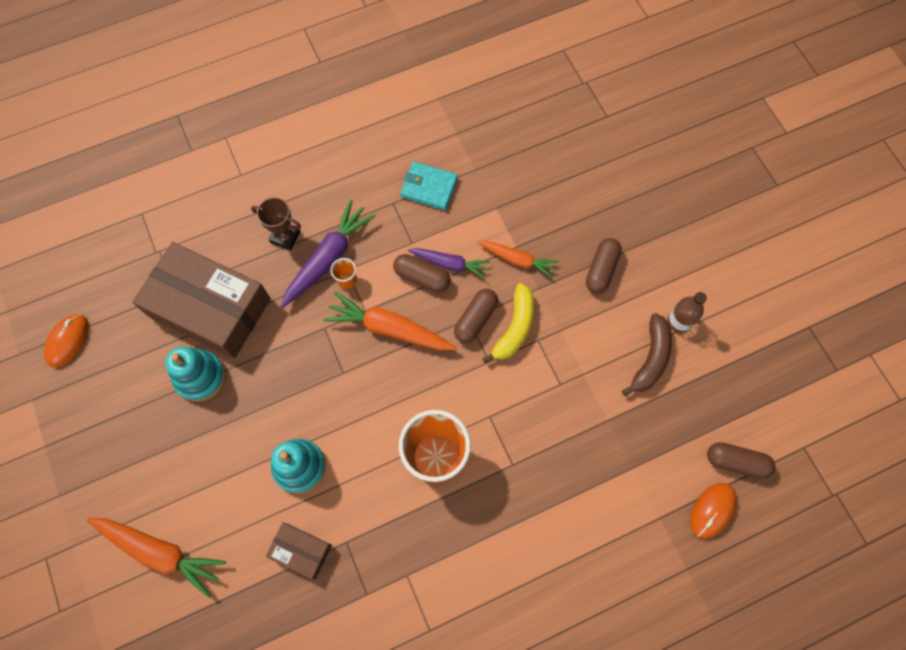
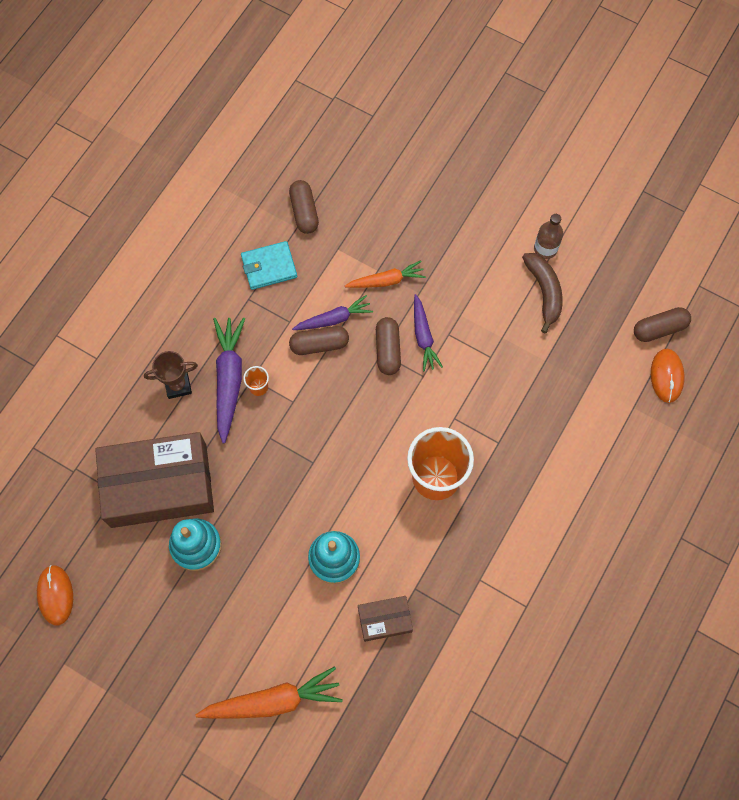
camera: 35 degrees left, 0 degrees up
orange carrot [323,292,457,351] -> none
yellow banana [482,283,534,364] -> purple carrot [414,294,443,371]
brown capsule [586,238,622,294] -> brown capsule moved to [289,180,319,234]

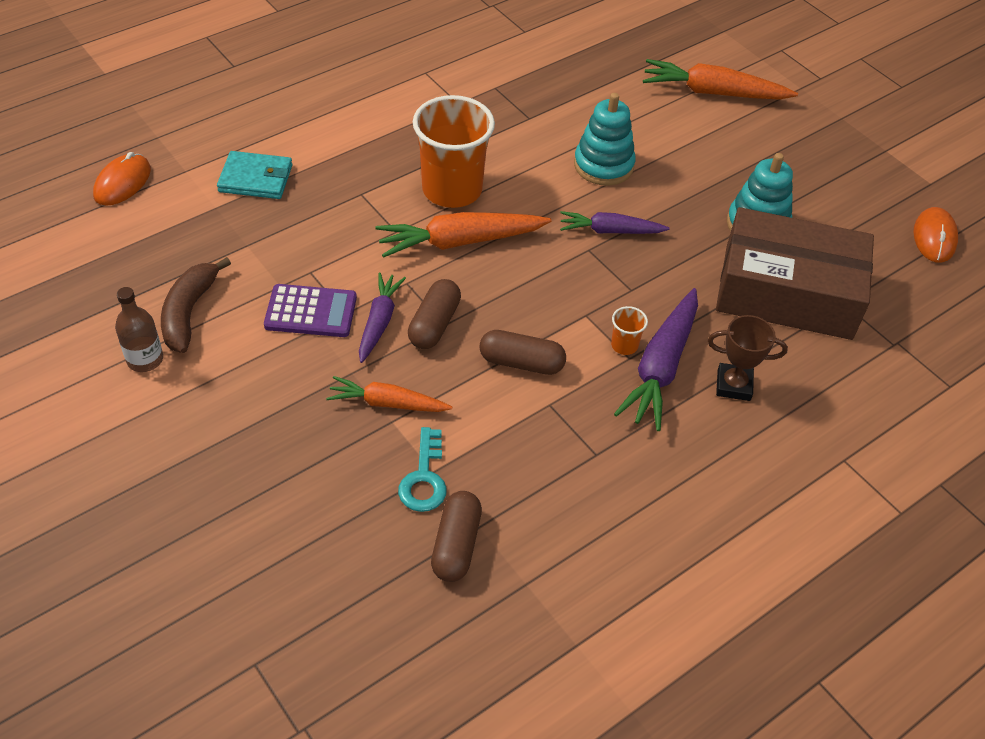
camera: 160 degrees left, 20 degrees down
turquoise wallet [241,241,297,290] -> turquoise wallet moved to [217,151,292,199]
purple carrot [292,295,373,330] -> purple carrot moved to [560,211,670,234]
brown box [358,596,413,642] -> none
brown capsule [634,307,691,342] -> none
none -> purple calculator [264,284,357,337]
none -> orange carrot [375,212,551,258]
none -> turquoise key [398,427,447,512]

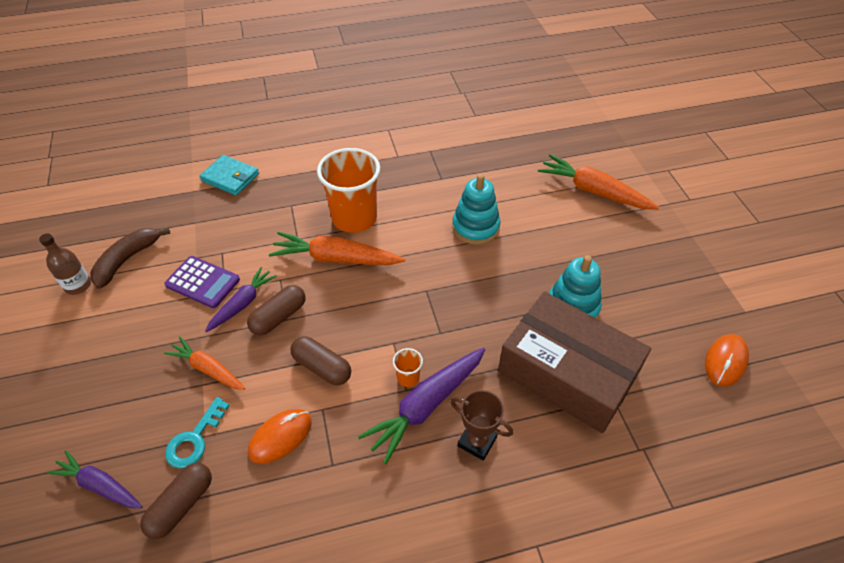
camera: 25 degrees right, 0 degrees up
orange mouse [93,152,151,206] -> orange mouse moved to [248,409,312,464]
purple carrot [560,211,670,234] -> purple carrot moved to [47,450,143,509]

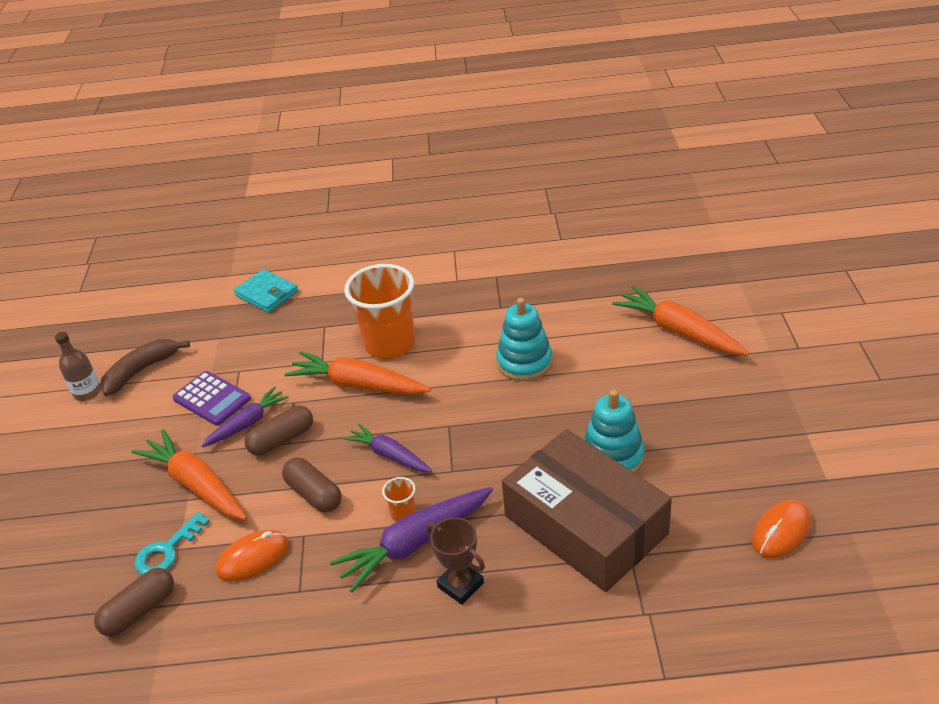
camera: 15 degrees right, 10 degrees down
purple carrot [47,450,143,509] -> purple carrot moved to [344,423,432,472]
orange carrot [164,337,245,390] -> orange carrot [132,429,247,520], size x1.58

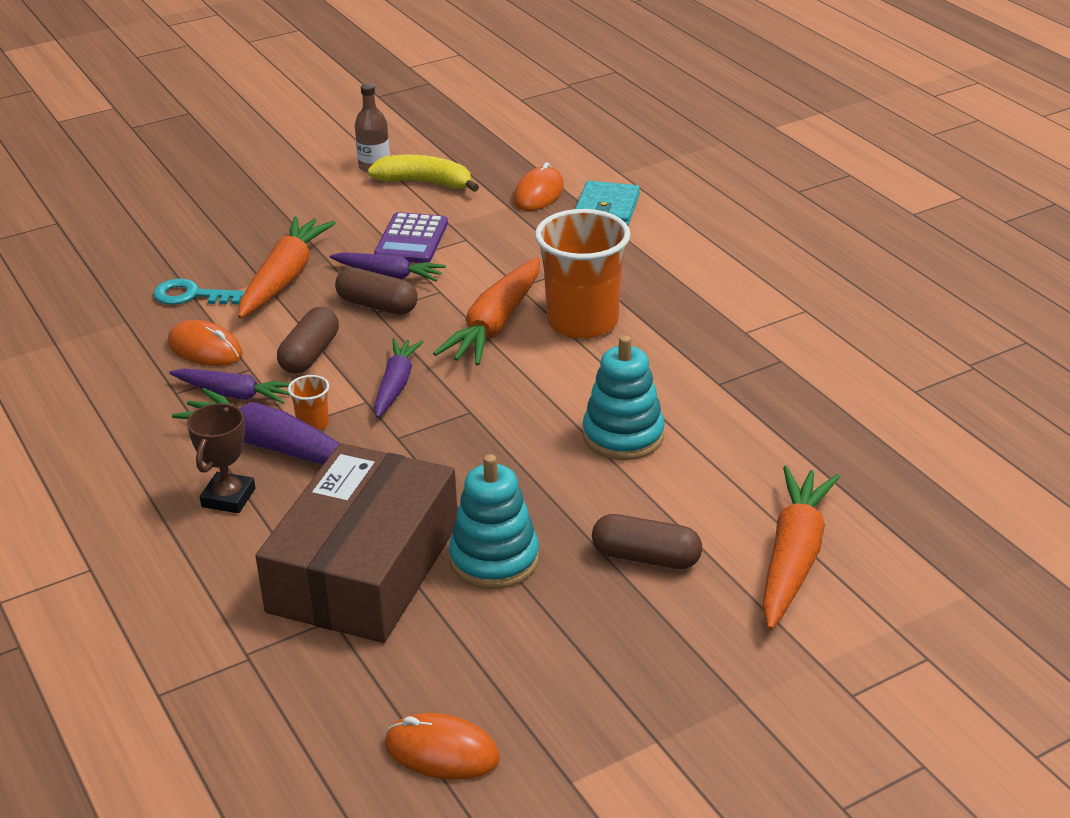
camera: 60 degrees right, 5 degrees down
brown capsule [94,568,174,637] -> brown capsule moved to [592,514,702,569]
brown banana [100,339,190,396] -> yellow banana [367,155,479,192]
orange carrot [285,351,431,395] -> orange carrot turned 150 degrees counterclockwise [433,257,540,366]
none -> purple carrot [169,369,290,404]
none -> orange mouse [513,162,564,211]

